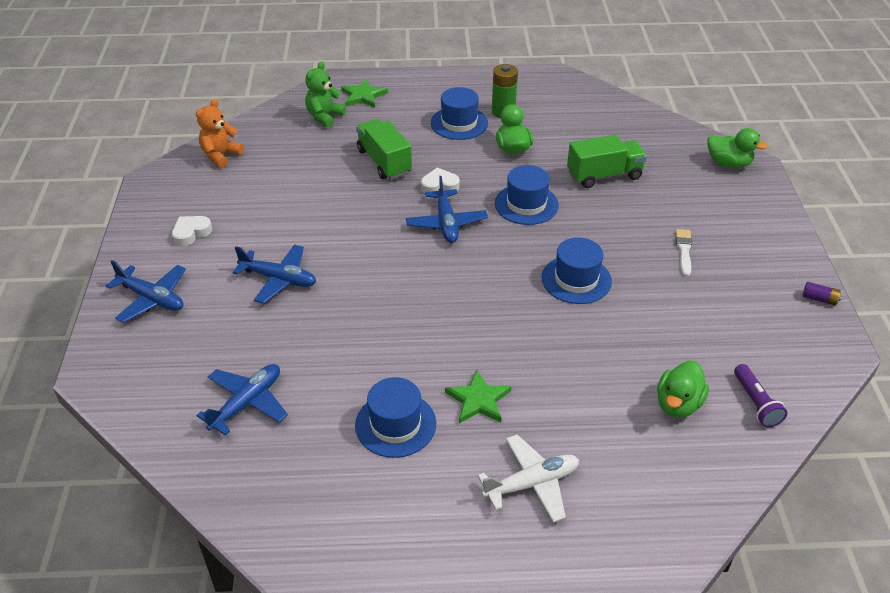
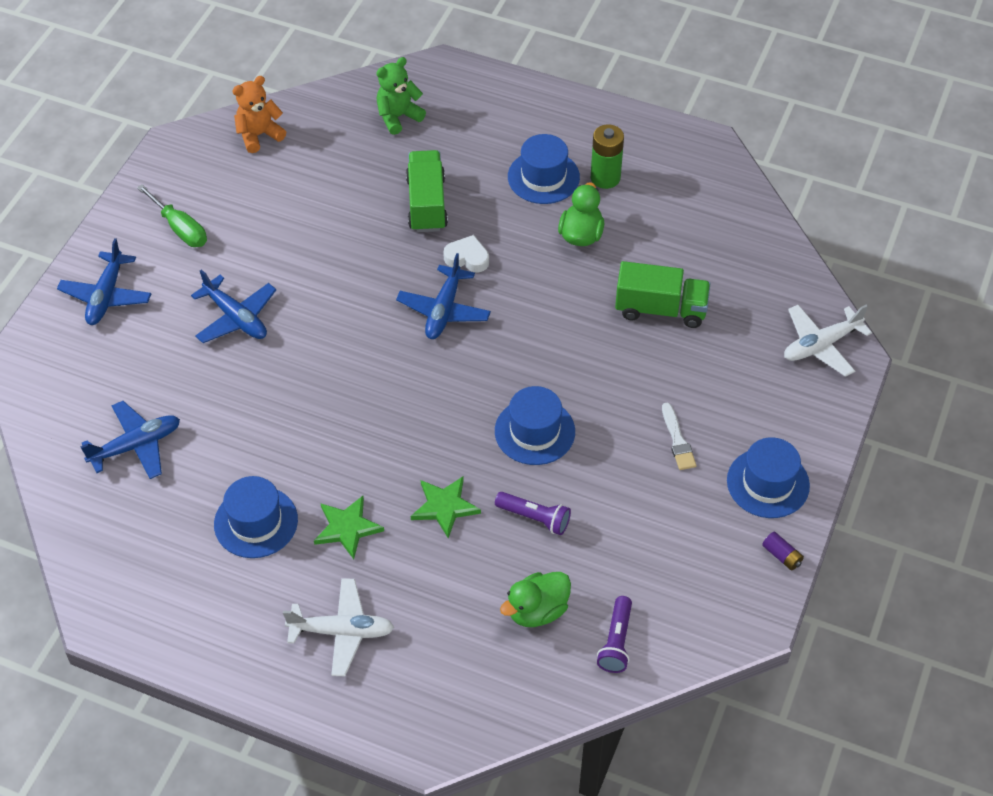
camera: 25 degrees right, 10 degrees up
blue plane [106,260,186,323] -> blue plane turned 45 degrees clockwise [57,238,151,325]
white heart [172,216,212,246] -> green screwdriver [137,184,207,247]
green star [341,79,388,108] -> green star moved to [411,477,481,538]
blue hat [495,165,559,225] -> blue hat moved to [727,437,810,518]
white brush [675,229,692,277] -> white brush turned 135 degrees clockwise [662,403,697,470]
green duck [708,128,768,168] -> white plane [784,304,872,377]
none -> purple flashlight [495,492,571,535]

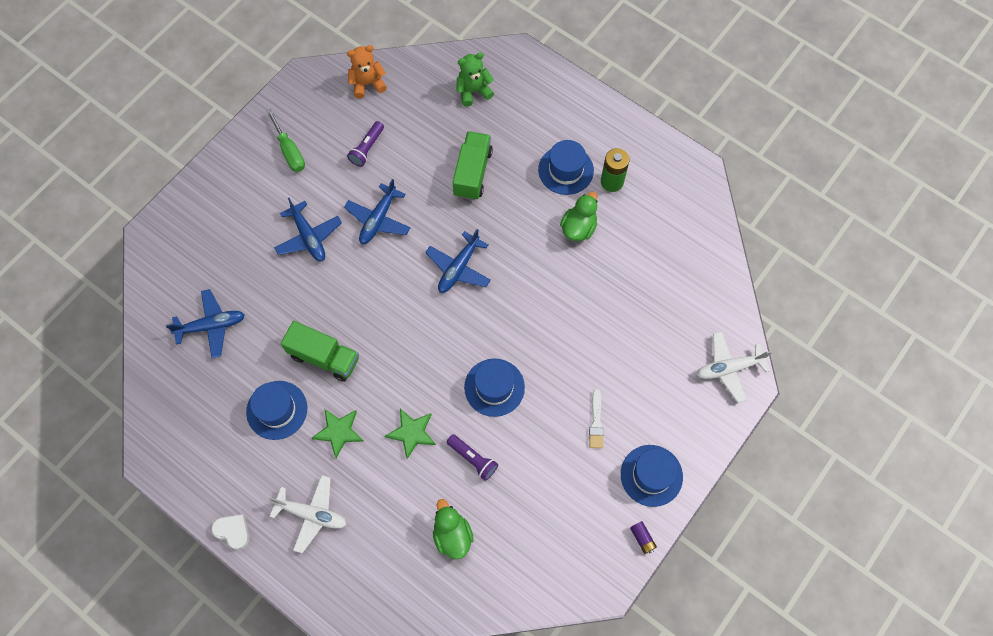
camera: 15 degrees right, 15 degrees up
blue plane [57,238,151,325] -> blue plane moved to [344,179,411,244]
white heart [443,235,489,272] -> white heart moved to [211,514,249,550]
green duck [500,572,571,627] -> green duck turned 90 degrees clockwise [433,499,474,559]
purple flashlight [597,596,632,673] -> purple flashlight moved to [347,121,384,167]
green truck [615,261,711,328] -> green truck moved to [281,321,359,382]

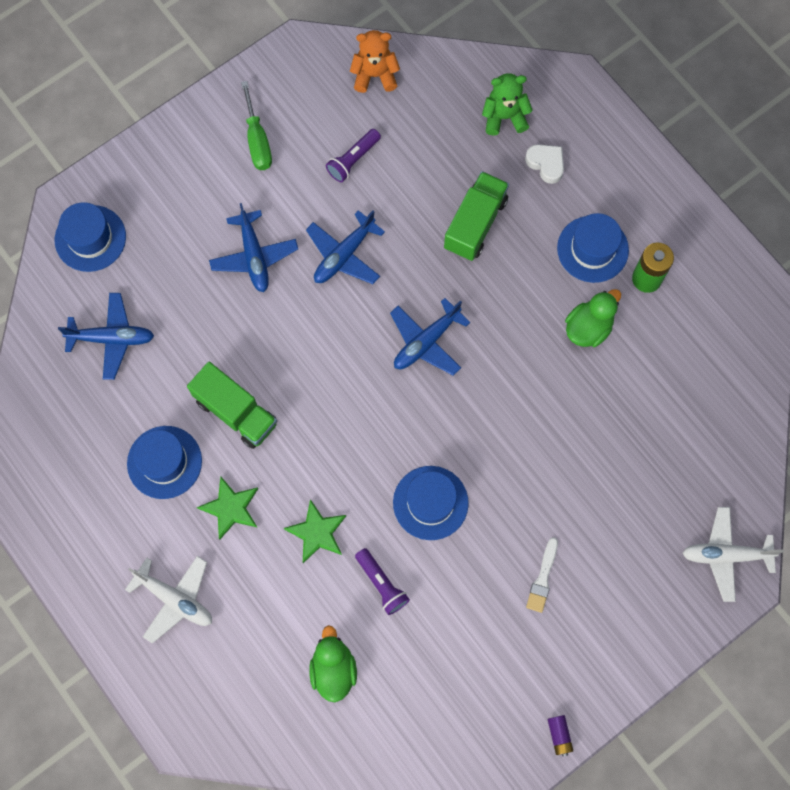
camera: 15 degrees right, 5 degrees up
white heart [211,514,249,550] -> white heart moved to [525,144,564,184]
blue hat [621,445,683,507] -> blue hat moved to [55,202,126,272]

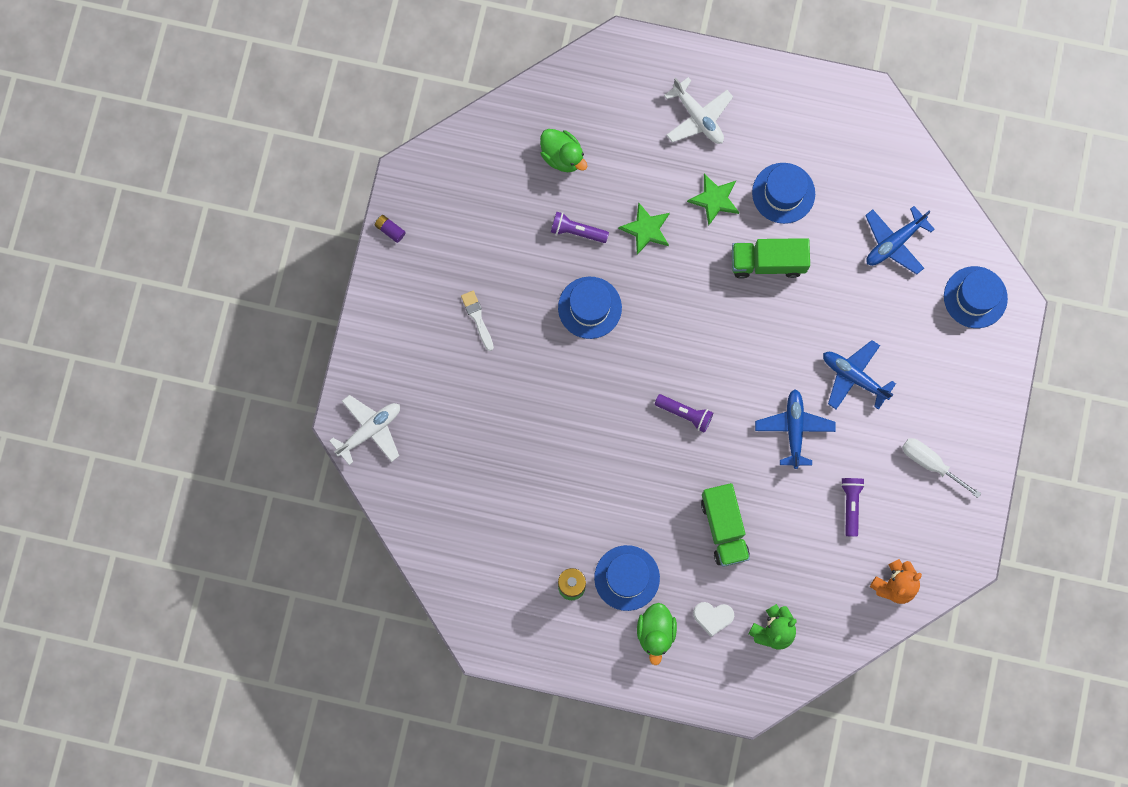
camera: 140 degrees right, 5 degrees up
white plane [125,556,212,644] -> white plane turned 120 degrees counterclockwise [664,77,733,144]
green screwdriver [241,81,272,170] -> white screwdriver [902,438,981,498]
blue plane [390,298,470,375] -> purple flashlight [655,394,713,433]
green duck [565,289,621,347] -> green duck moved to [637,603,677,665]

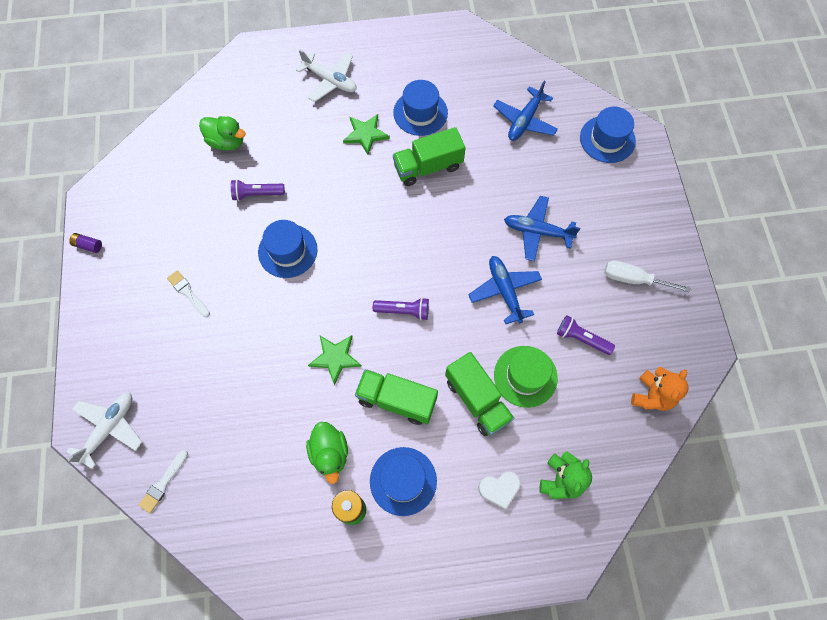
camera: 20 degrees left, 10 degrees down
green star [618,202,670,255] -> green star moved to [308,335,362,385]
green duck [637,603,677,665] -> green duck moved to [306,422,348,484]
purple flashlight [841,478,865,537] -> purple flashlight turned 45 degrees counterclockwise [557,315,615,355]
none -> white brush [139,450,188,513]
none -> green truck [355,369,438,425]
none -> green hat [494,346,558,408]

